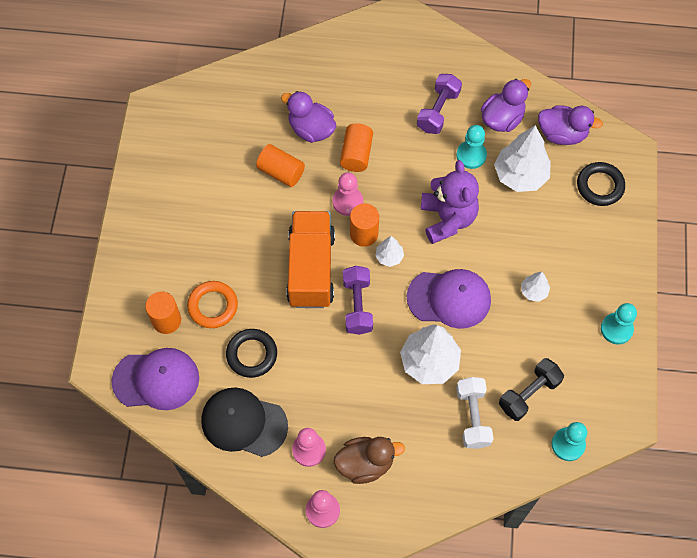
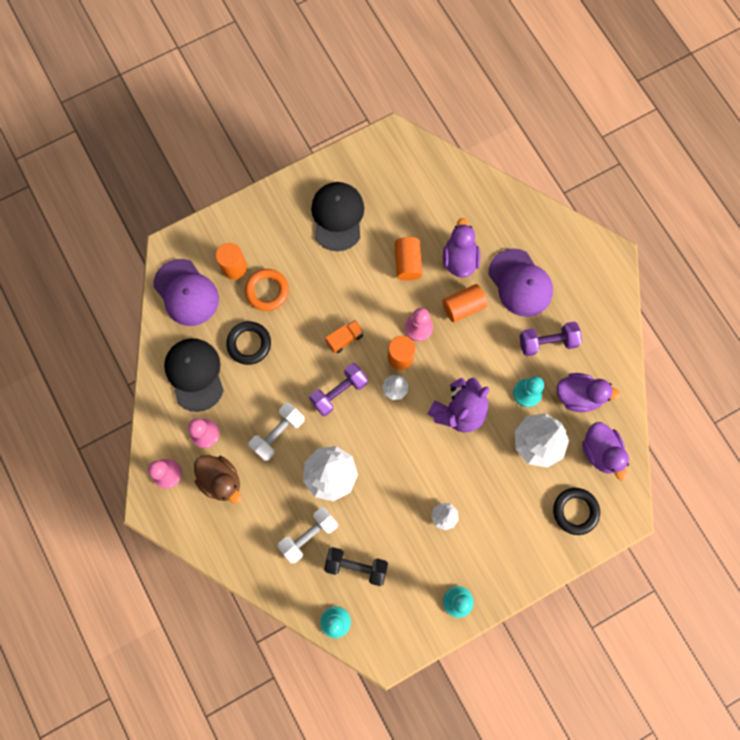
camera: 55 degrees right, 10 degrees up
orange truck [286,211,335,308] -> orange truck [325,320,364,353], size x0.43
purple cap [407,269,491,329] -> purple cap moved to [489,248,553,317]
none -> white dumbbell [248,402,305,461]
none -> black cap [311,182,364,251]

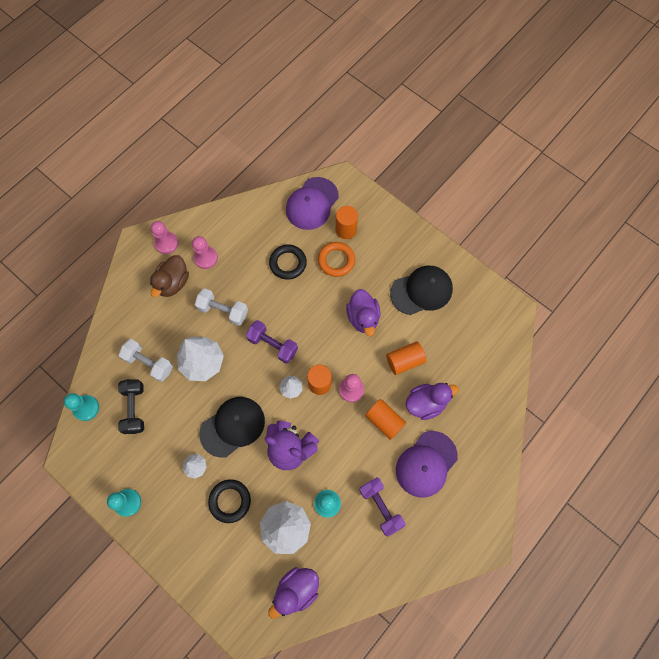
camera: 70 degrees right, 5 degrees down
black cap [164,338,224,412] -> black cap moved to [199,397,265,458]
orange truck [325,320,364,353] -> none
black ring [553,488,600,535] -> black ring moved to [208,479,251,523]
purple duck [557,373,621,412] -> purple duck moved to [346,289,380,336]

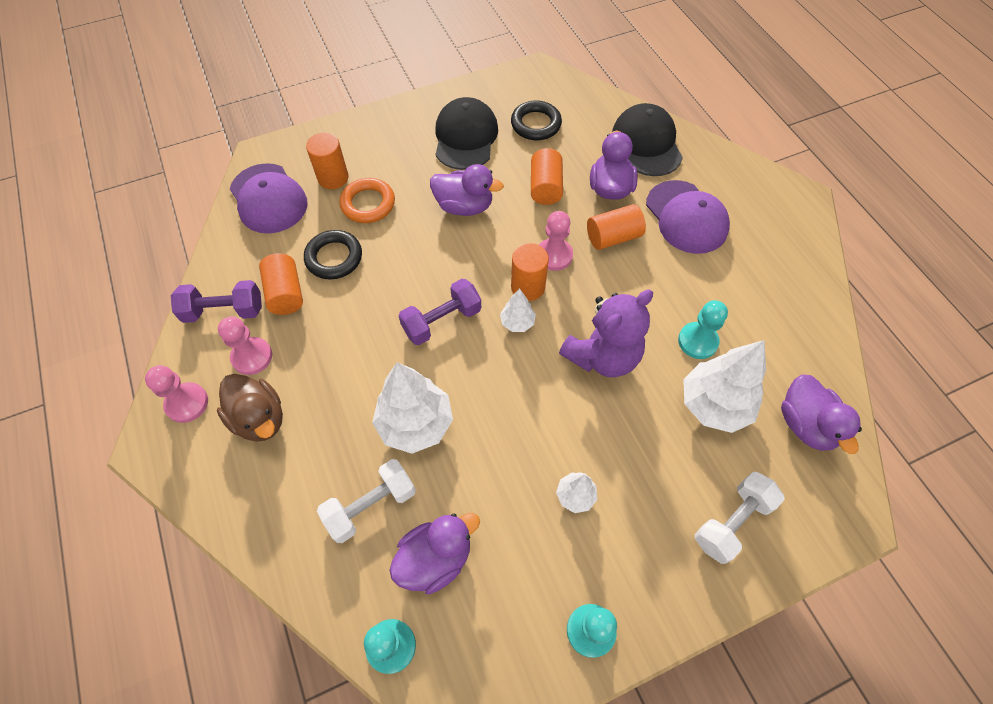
camera: 65 degrees left, 10 degrees down
black dumbbell [118,379,144,434] -> purple duck [390,513,480,594]
white dumbbell [195,288,248,326] -> white dumbbell moved to [695,472,785,564]
black cap [199,397,265,458] -> black cap moved to [612,103,683,176]
black ring [208,479,251,523] -> black ring moved to [511,100,562,140]
purple dumbbell [359,477,405,536] -> purple dumbbell moved to [171,280,262,323]
none -> orange cylinder [259,253,303,315]

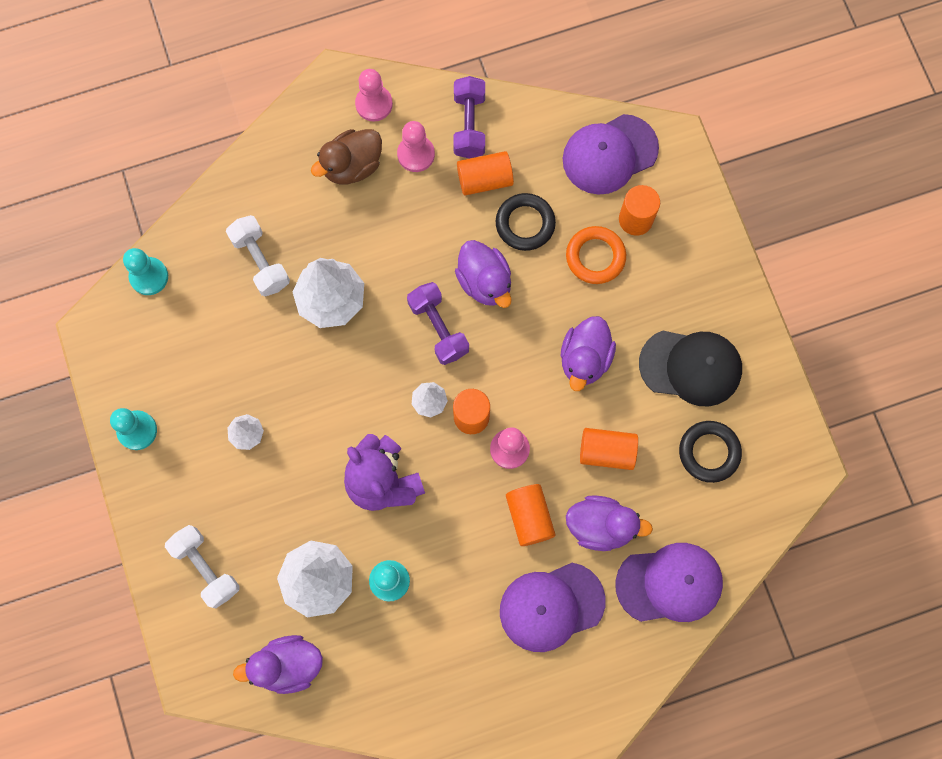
camera: 95 degrees right, 15 degrees up
purple duck [390,513,480,594] -> purple duck moved to [455,240,512,308]
black cap [612,103,683,176] -> purple cap [616,543,723,622]

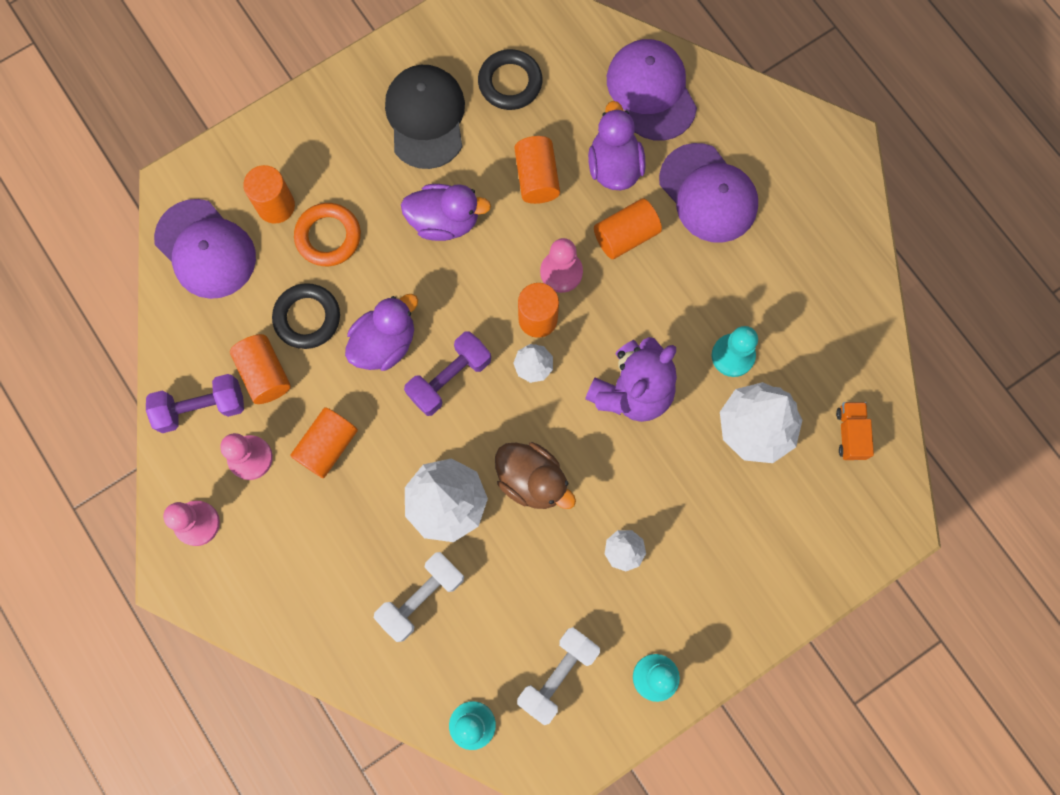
camera: 105 degrees left, 0 degrees up
white dumbbell [165,525,240,609] -> white dumbbell moved to [517,627,600,725]
purple duck [233,635,323,694] -> orange truck [836,402,874,460]
brown duck [311,129,382,184] -> brown duck moved to [495,442,576,509]
none -> orange cylinder [290,407,358,478]

